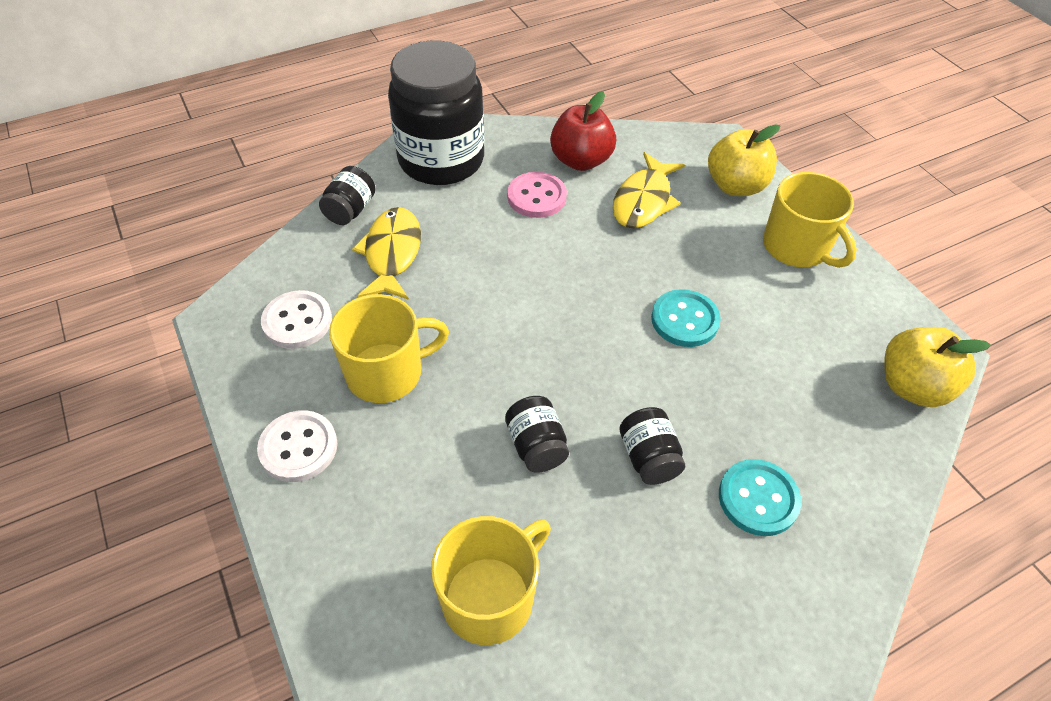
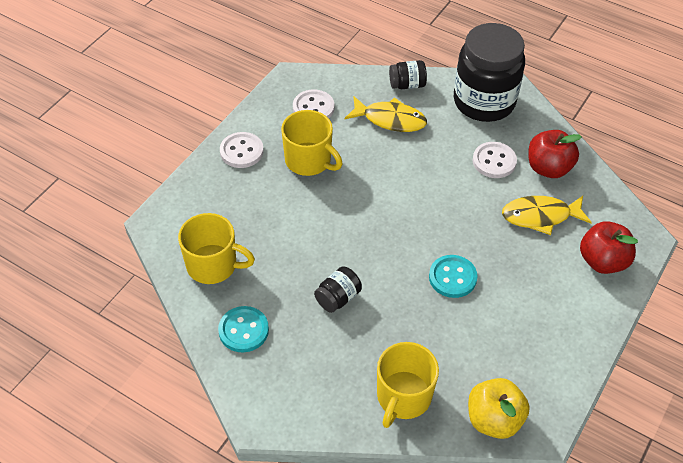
camera: 60 degrees right, 0 degrees up
yellow fish [352,207,421,300] -> yellow fish turned 45 degrees clockwise [345,96,427,132]
black jar [505,396,569,472] -> none
pink button [507,172,567,218] -> white button [473,142,517,178]
yellow apple [708,124,780,196] -> red apple [580,221,638,274]
turquoise button [719,459,801,536] -> turquoise button moved to [218,306,269,352]
yellow mug [763,172,857,268] -> yellow mug moved to [377,342,439,428]

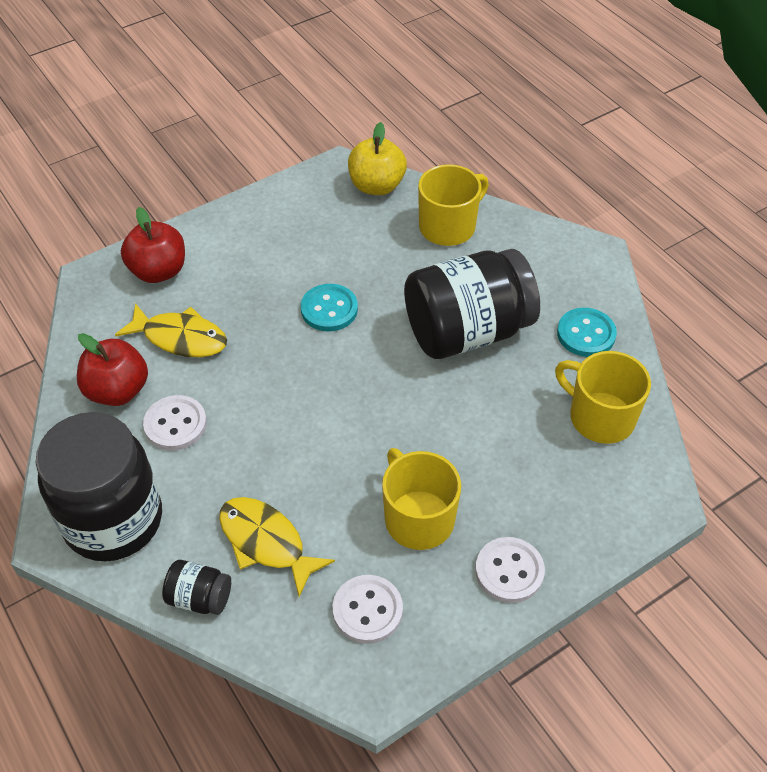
camera: 155 degrees left, 0 degrees up
black jar [314,266,362,313] -> black jar [404,249,540,359], size x2.34

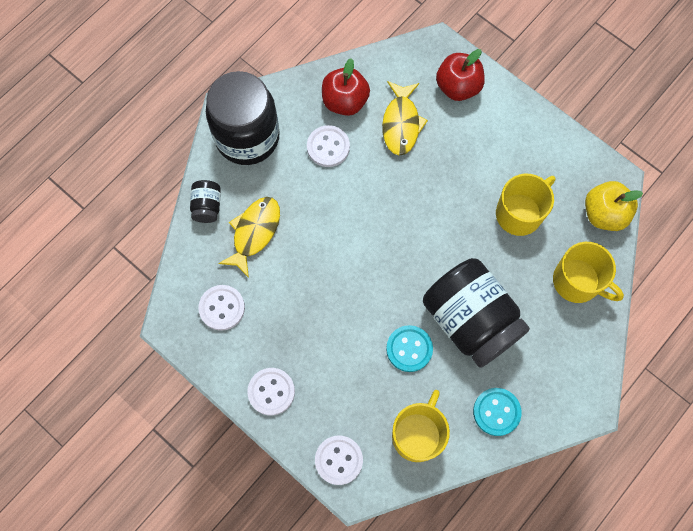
camera: 75 degrees right, 20 degrees up
turquoise button [301,284,358,331] -> turquoise button moved to [386,325,433,372]
yellow mug [382,448,461,550] -> yellow mug moved to [496,174,556,236]
none -> white button [315,436,363,485]

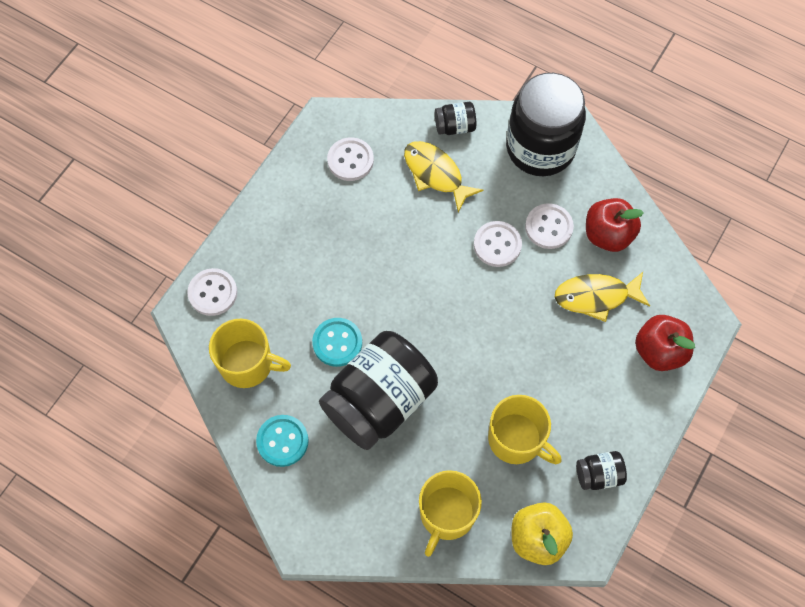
camera: 80 degrees right, 5 degrees down
yellow fish [218,197,280,278] -> yellow fish turned 150 degrees counterclockwise [404,141,483,213]
white button [247,368,295,416] -> white button moved to [474,221,522,267]
none -> black jar [576,451,627,490]

